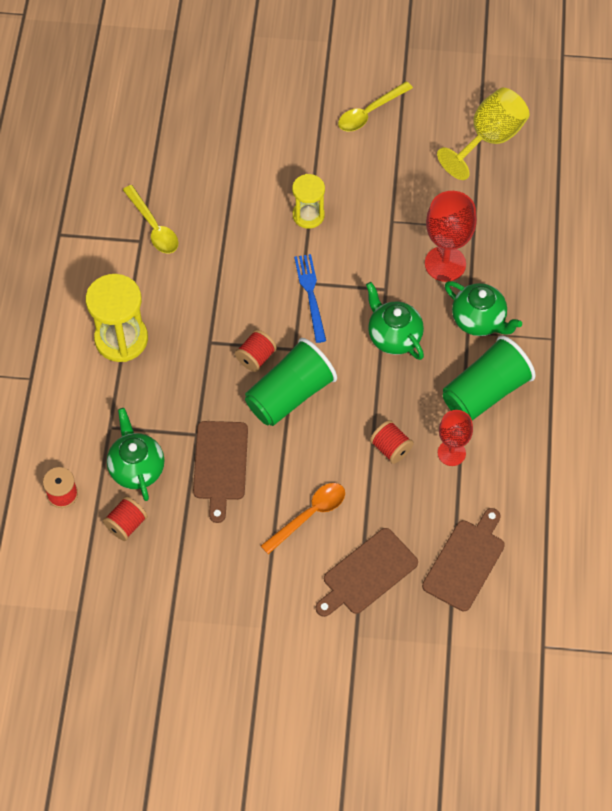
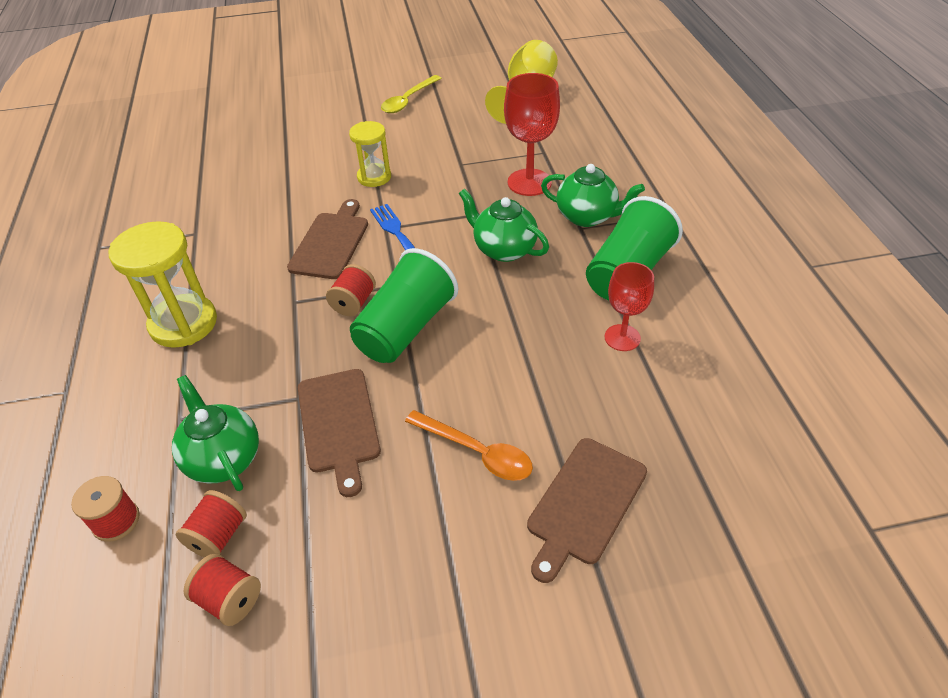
camera: 15 degrees left, 15 degrees down
yellow spoon [123,185,178,253] -> none
orange spoon [261,483,345,554] -> orange spoon turned 90 degrees clockwise [405,410,533,481]
red spool [370,420,414,464] -> red spool moved to [184,554,261,626]
brown cutting board [422,508,505,611] -> brown cutting board moved to [287,199,368,279]

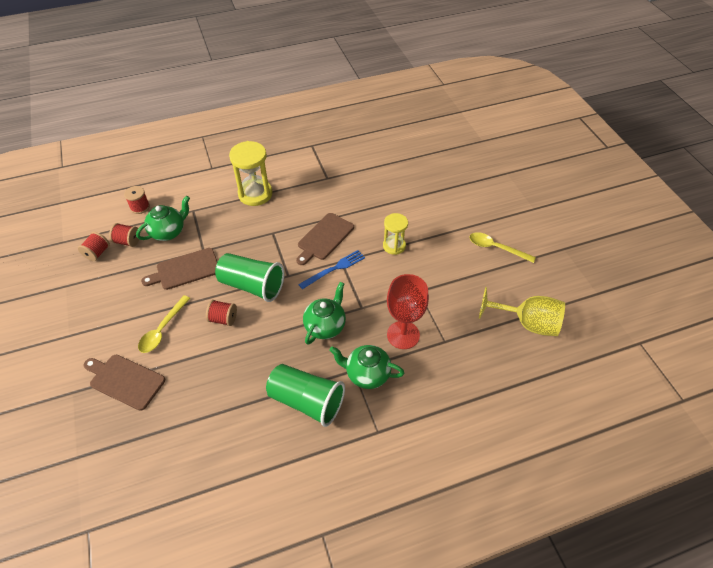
camera: 80 degrees right, 5 degrees up
brown cutting board [287,199,368,279] -> brown cutting board turned 120 degrees clockwise [296,213,354,265]
red spool [326,264,376,316] -> red spool moved to [206,300,237,326]
orange spoon [405,410,533,481] -> yellow spoon [138,295,191,353]
green teapot [541,164,645,227] -> green teapot turned 90 degrees clockwise [329,345,404,389]
red goblet [605,262,654,351] -> none

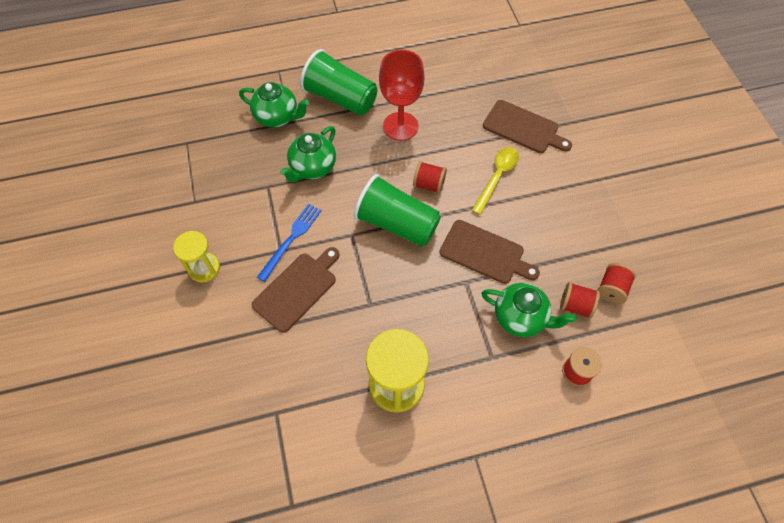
camera: 175 degrees left, 10 degrees up
green teapot [136,196,190,241] -> green teapot turned 120 degrees counterclockwise [481,283,577,337]
brown cutting board [141,248,217,290] -> brown cutting board turned 45 degrees clockwise [440,220,540,284]
blue fork [298,250,365,289] -> blue fork turned 150 degrees clockwise [257,204,322,282]
red goblet [387,274,429,349] -> red goblet moved to [379,50,424,141]
yellow spoon [469,232,536,263] -> none
yellow goblet [479,287,565,336] -> none

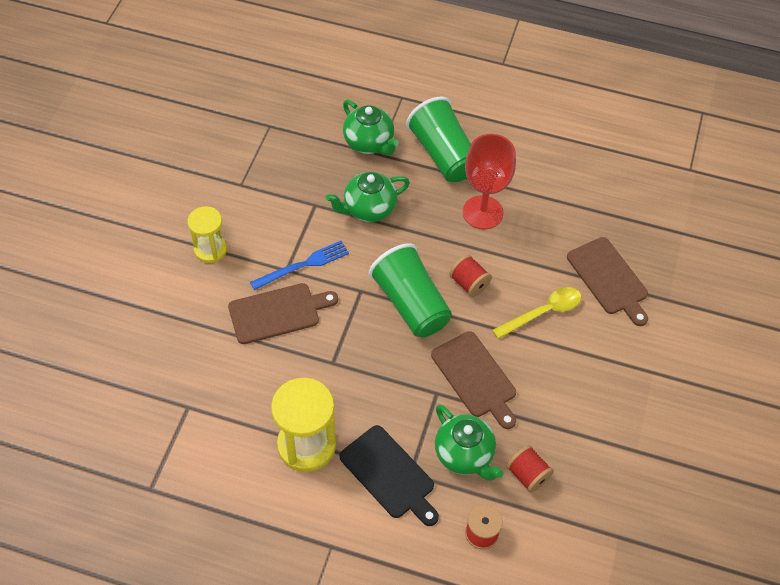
camera: 30 degrees right, 5 degrees down
red spool [598,263,636,304] -> none
none -> black cutting board [339,425,439,526]

